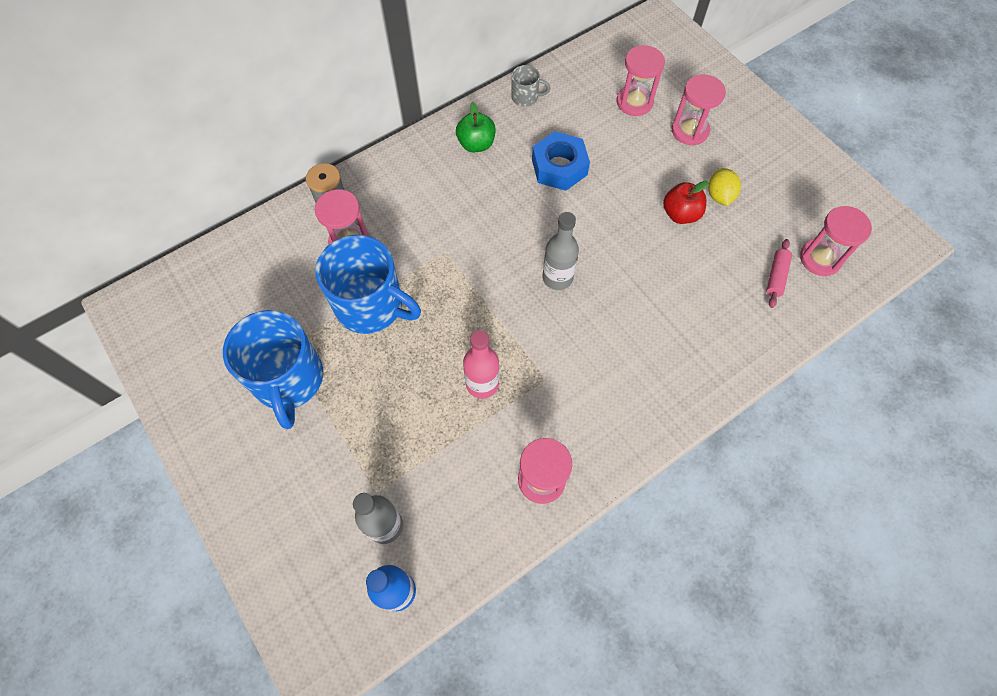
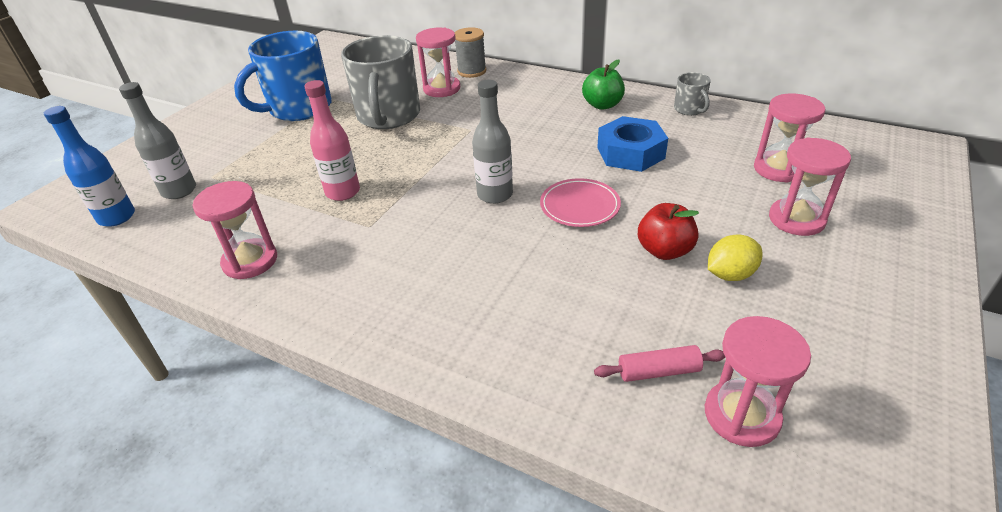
camera: 65 degrees right, 25 degrees down
blue mug [315,235,421,334] -> grey mug [341,35,420,129]
none -> pink plate [540,178,621,227]

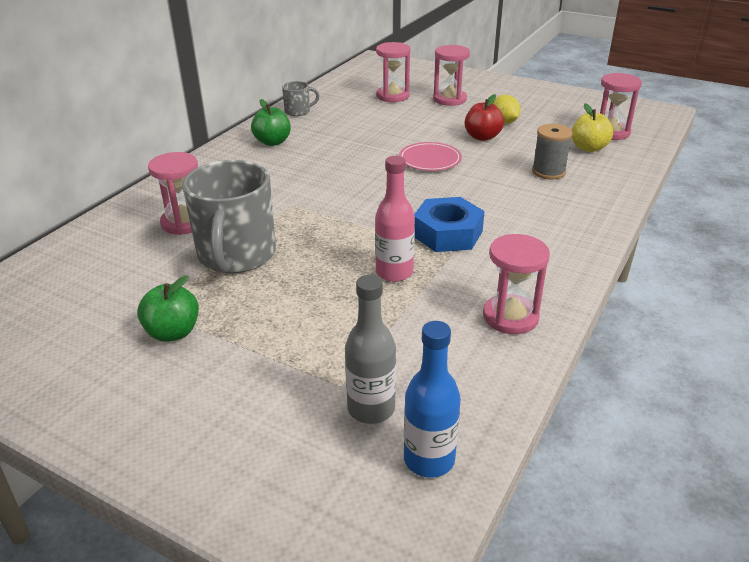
camera: 90 degrees left, 5 degrees down
blue mug [234,31,332,121] -> green apple [137,275,199,342]
grey mug [341,35,420,129] -> grey mug turned 90 degrees clockwise [182,160,276,274]
grey spool [455,27,486,78] -> grey spool moved to [532,124,573,179]
grey bottle [472,80,513,204] -> none
pink rolling pin [594,345,725,382] -> yellow apple [572,103,613,152]
blue nut [597,116,668,172] -> blue nut moved to [414,197,485,252]

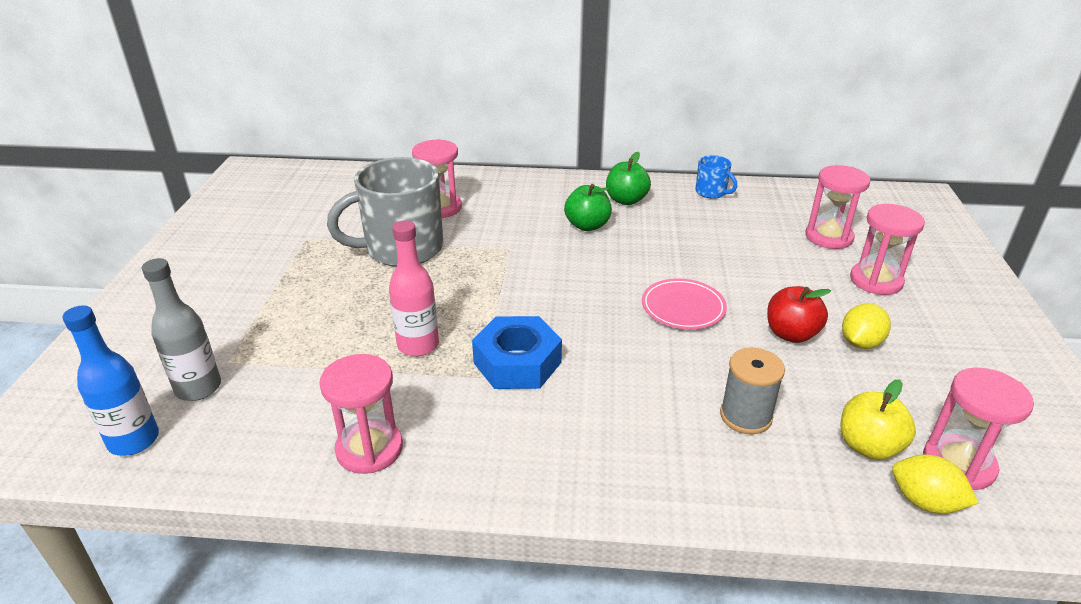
camera: 65 degrees right, 0 degrees up
green apple [137,275,199,342] -> green apple moved to [564,184,612,231]
grey mug [282,81,319,116] -> blue mug [695,155,737,199]
none -> yellow lemon [892,454,978,514]

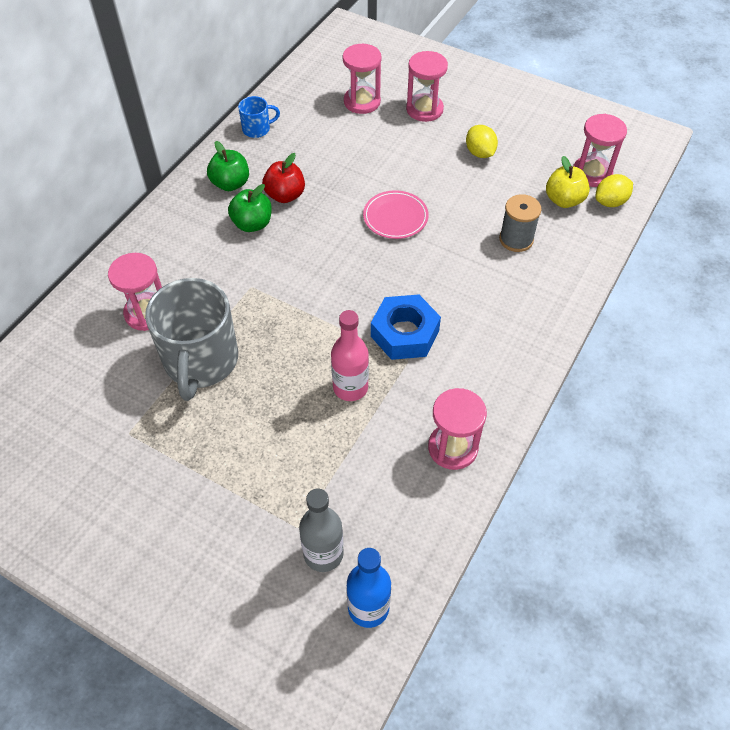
camera: 65 degrees left, 20 degrees up
red apple [767,286,831,343] -> red apple moved to [262,153,305,203]

